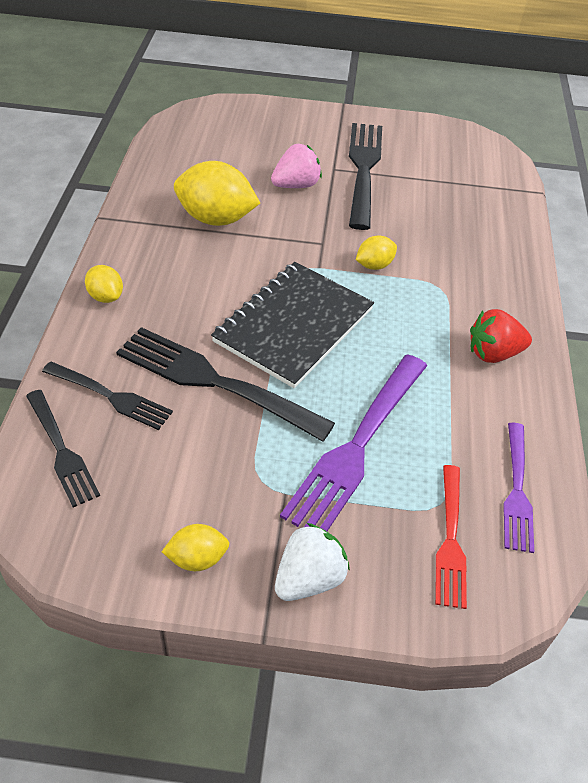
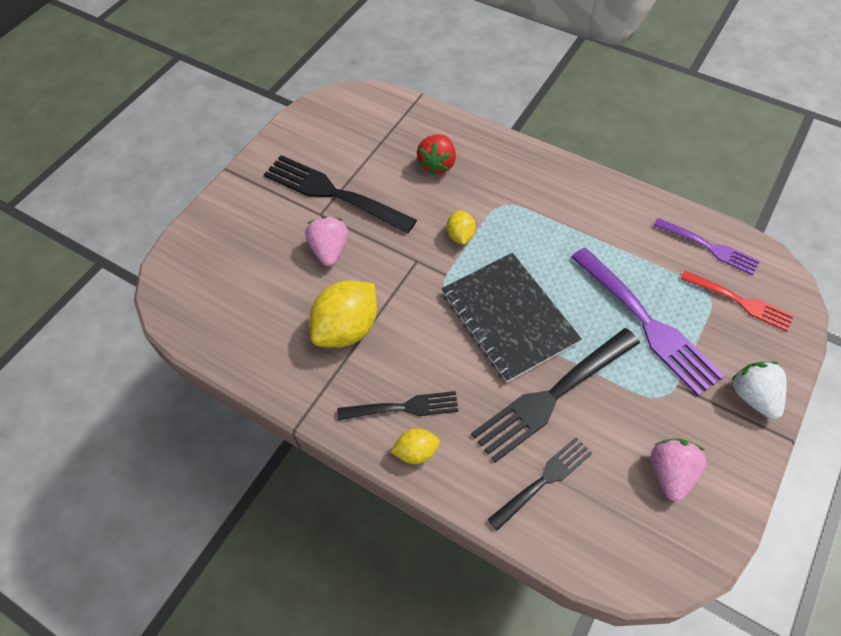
camera: 60 degrees left, 10 degrees up
black fork [26,390,100,507] -> black fork moved to [337,391,459,420]
yellow lemon [162,524,229,571] -> none
red strawberry [470,309,532,363] -> red strawberry moved to [417,134,456,175]
none -> pink strawberry [651,438,706,501]

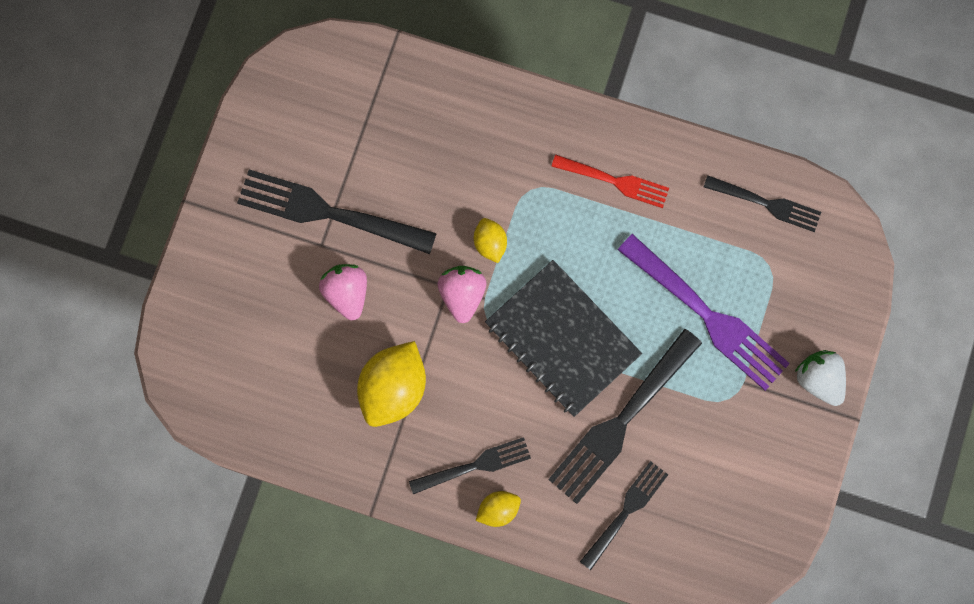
camera: 15 degrees left, 20 degrees up
red strawberry [417,134,456,175] -> none
pink strawberry [651,438,706,501] -> pink strawberry moved to [438,266,486,323]
purple fork [653,218,760,275] -> black fork [704,175,821,232]
red fork [680,270,794,331] -> red fork moved to [551,155,669,208]

